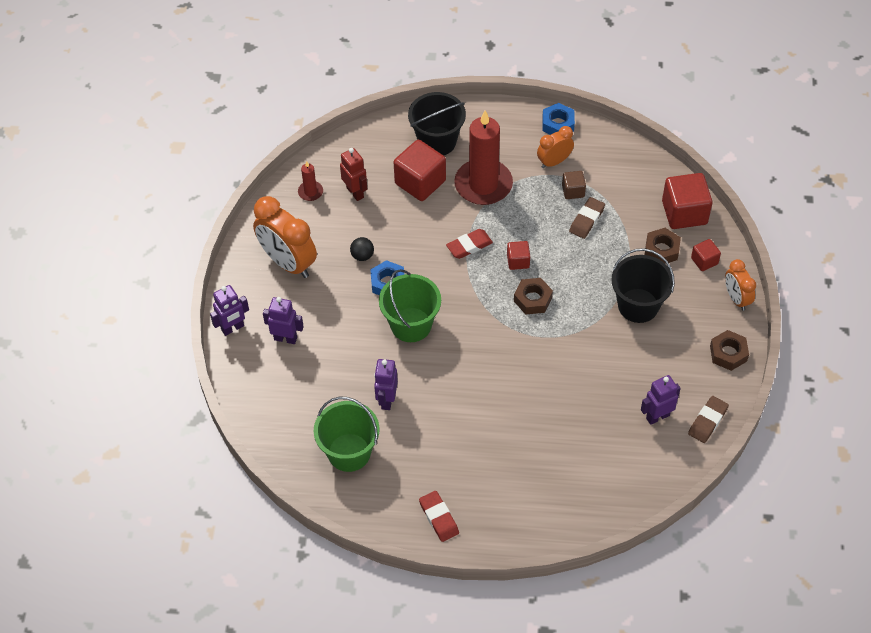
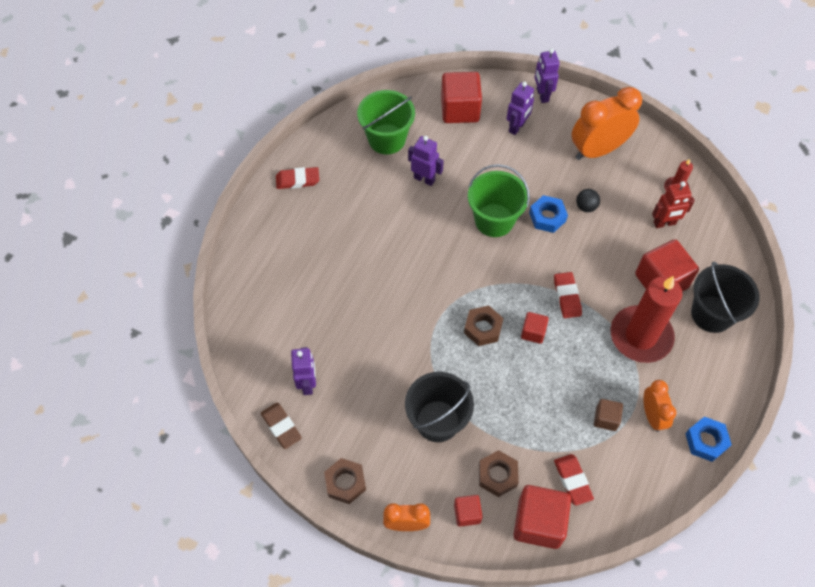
camera: 110 degrees right, 5 degrees up
brown eraser [569,197,605,239] -> none
none -> red cube [441,72,482,123]
none -> red eraser [554,454,594,506]

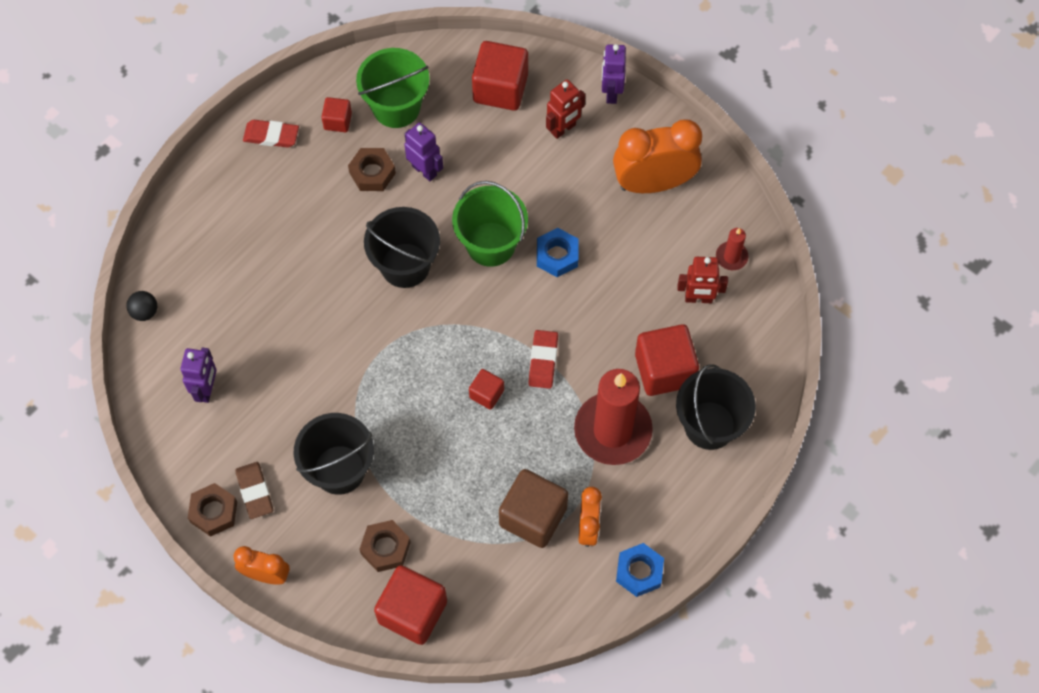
camera: 15 degrees right, 5 degrees up
brown eraser [261,403,302,449] -> brown eraser moved to [235,462,273,519]
red cube [454,495,483,527] -> red cube moved to [322,97,352,132]
brown nut [464,305,504,346] -> brown nut moved to [348,148,396,191]
purple robot [507,82,534,135] -> red robot [546,79,585,139]
red eraser [554,454,594,506] -> none
black ball [576,189,600,212] -> black ball moved to [126,291,157,321]
brown cube [594,399,623,431] -> brown cube [499,469,568,548], size x1.91
none -> black bucket [364,207,440,288]

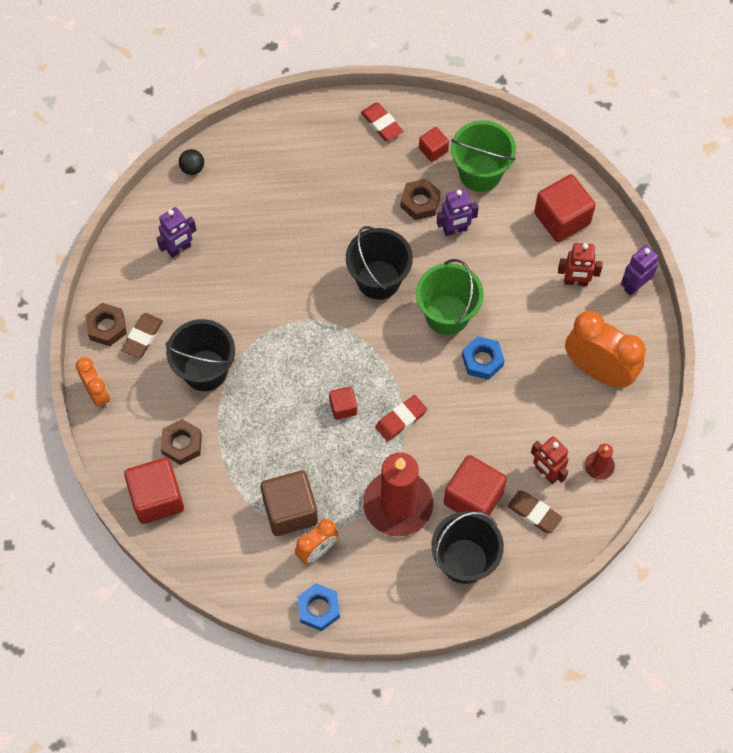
camera: 45 degrees right, 0 degrees up
purple robot [404,122,443,181] -> purple robot turned 75 degrees clockwise [437,189,479,236]
none -> brown eraser [508,491,563,533]

